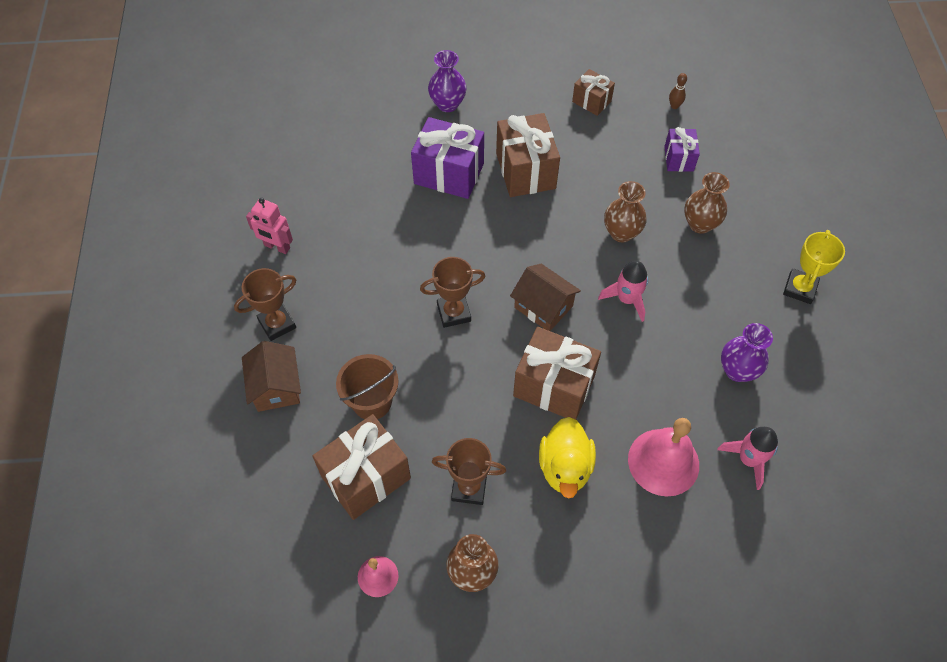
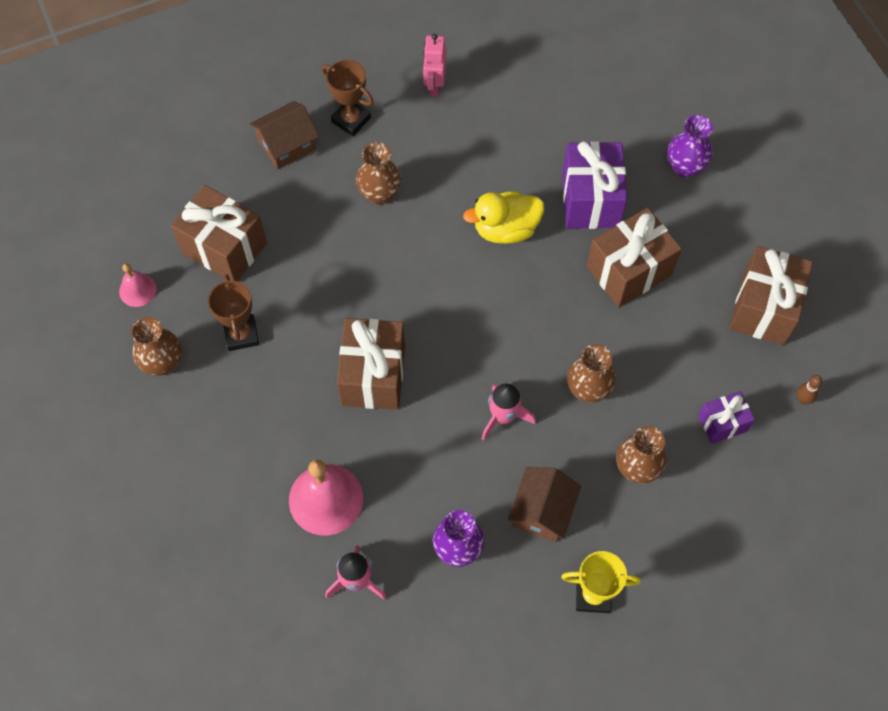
camera: 70 degrees right, 5 degrees up
brown bucket [336,354,399,419] -> none
brown trophy [420,257,486,328] -> none
brown house [510,264,581,331] -> brown house moved to [508,467,581,542]
yellow duck [539,417,596,499] -> yellow duck moved to [463,191,544,244]
brown gift [572,69,615,116] -> brown gift [729,246,813,345], size x1.79
none -> brown vase [356,142,401,205]

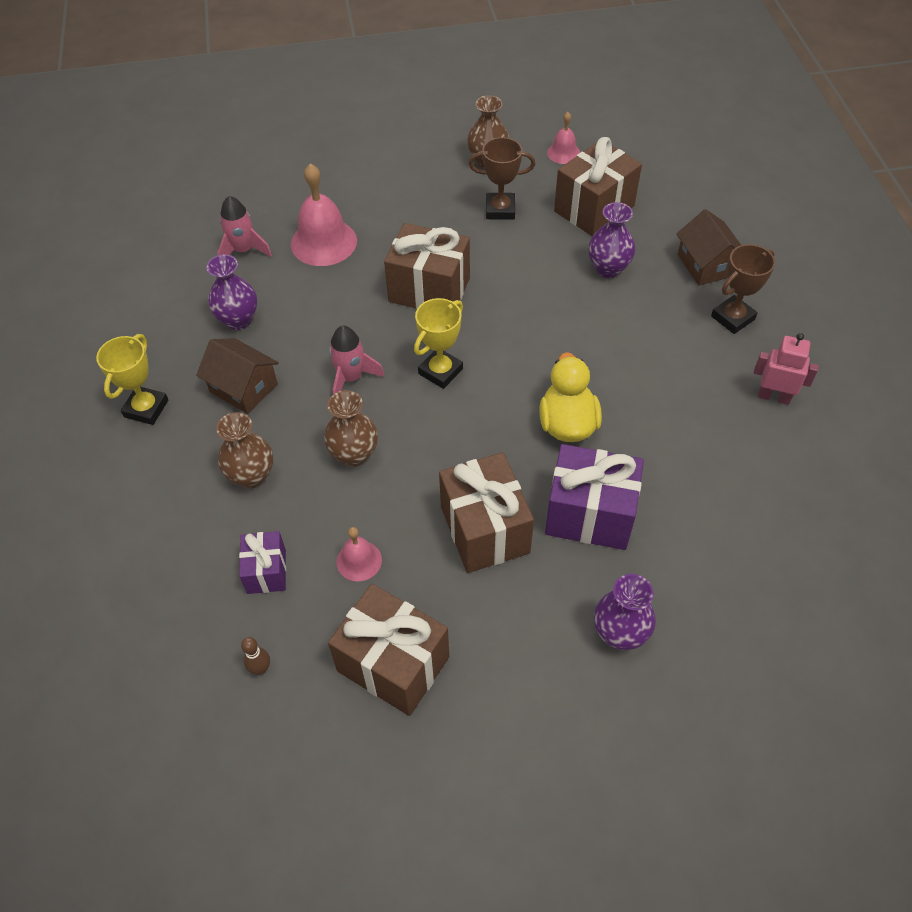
camera: 105 degrees right, 10 degrees down
brown vase [356,142,401,205] -> none
none -> pink bell [336,527,382,581]
none -> yellow trophy [414,298,463,389]
none -> purple vase [588,202,635,278]

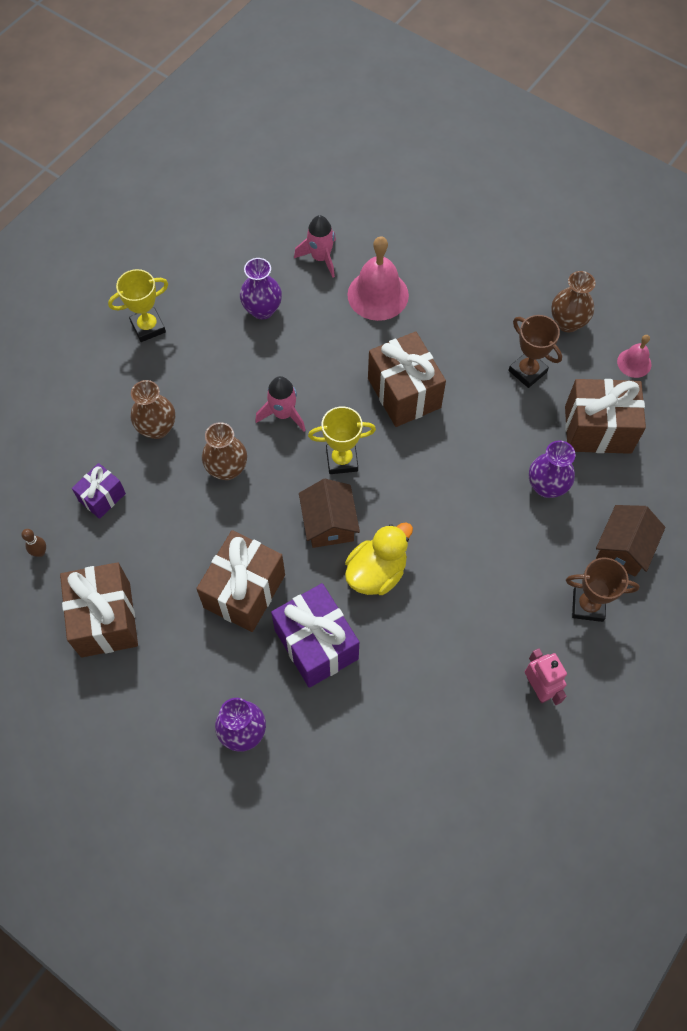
camera: 45 degrees right, 10 degrees up
brown house [196,338,279,414] -> brown house moved to [299,479,360,548]
pink bell [336,527,382,581] -> none

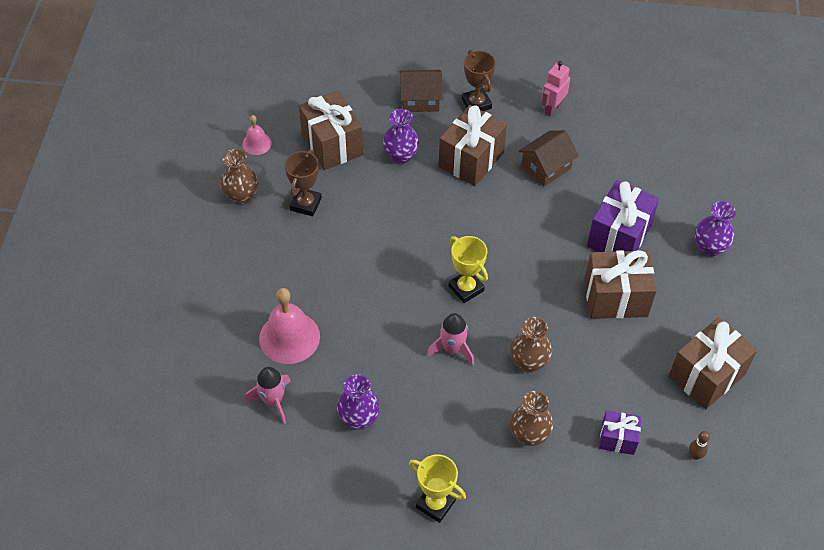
camera: 120 degrees left, 10 degrees down
brown house [299,479,360,548] -> brown house moved to [519,130,578,187]
yellow duck [345,522,413,595] -> none
brown gift [368,331,446,427] -> brown gift moved to [438,105,507,186]

